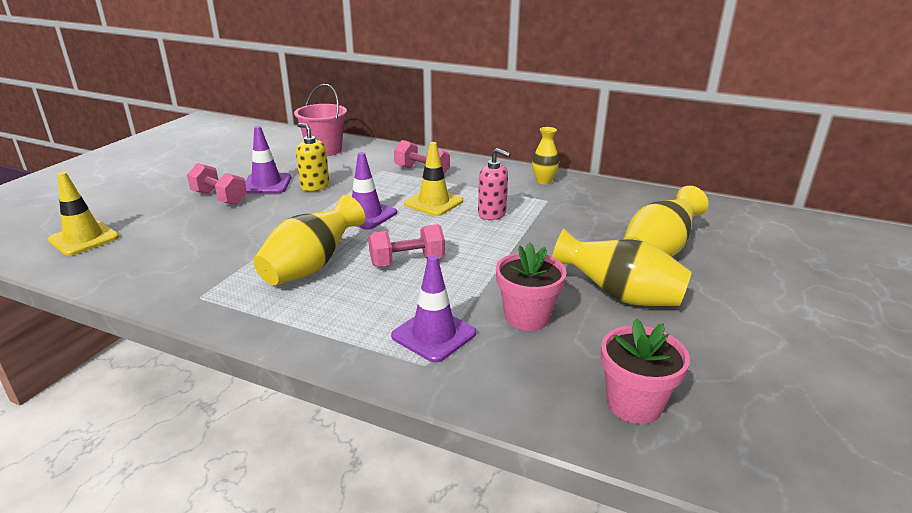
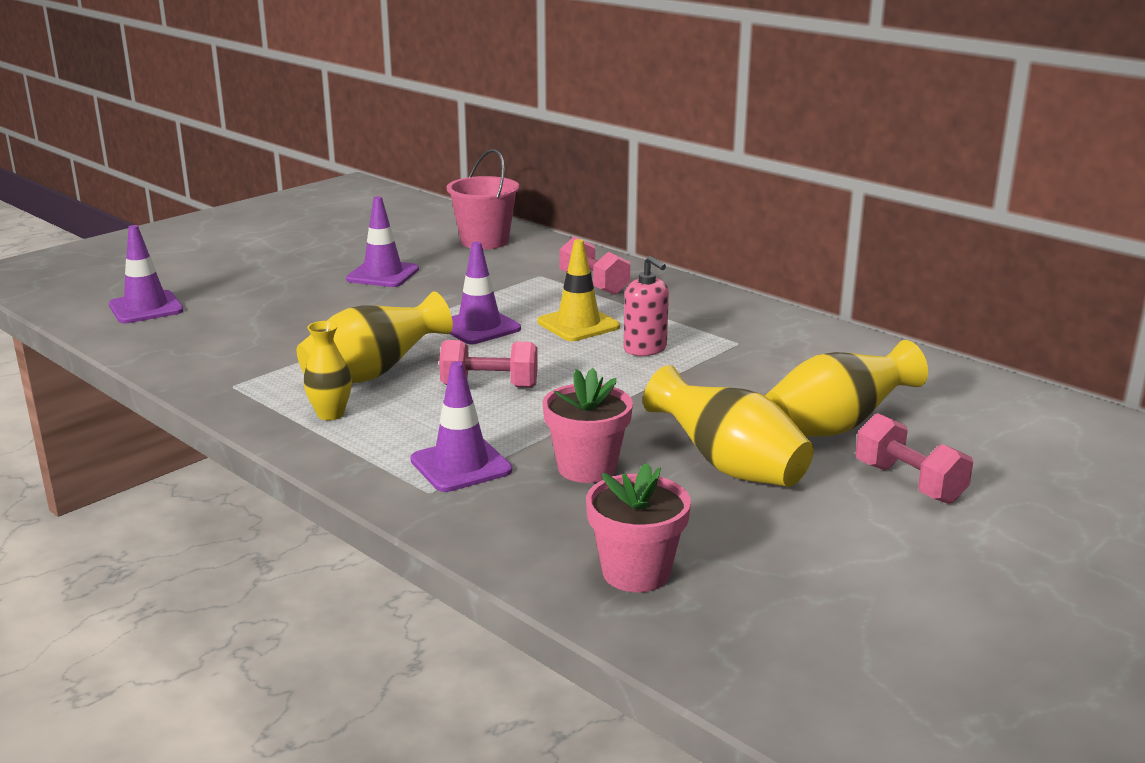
camera: 20 degrees right, 5 degrees down
yellow traffic cone [48,172,119,256] -> purple traffic cone [109,225,184,323]
pink dumbbell [187,163,247,205] -> pink dumbbell moved to [855,413,973,504]
yellow soap dispenser [296,123,329,191] -> none
yellow vase [532,127,559,184] -> yellow vase moved to [304,321,352,420]

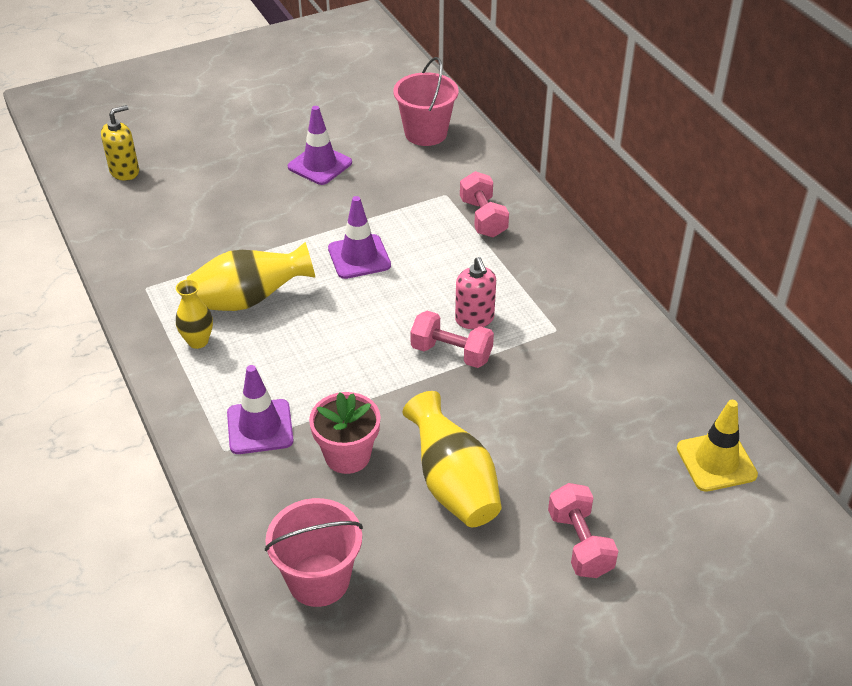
camera: 20 degrees right, 20 degrees up
purple traffic cone [109,225,184,323] -> yellow soap dispenser [101,105,139,181]
pink dumbbell [439,340,538,388] -> pink dumbbell moved to [410,311,494,368]
yellow traffic cone [537,239,620,341] -> yellow traffic cone moved to [677,400,758,492]
pink flower pot [586,463,691,592] -> pink bucket [265,498,363,607]
yellow vase [765,340,928,437] -> none

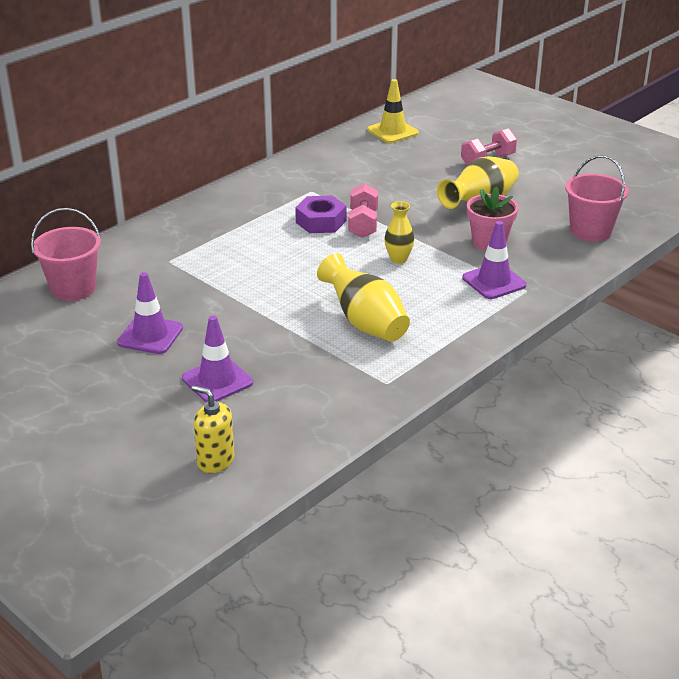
camera: 110 degrees left, 10 degrees down
yellow vase [176,279,213,349] -> yellow vase moved to [384,201,415,264]
purple traffic cone [328,196,391,279] -> purple traffic cone moved to [182,315,253,402]
pink soap dispenser [455,257,496,329] -> purple nut [295,195,346,233]
pink dumbbell [460,171,509,237] -> none

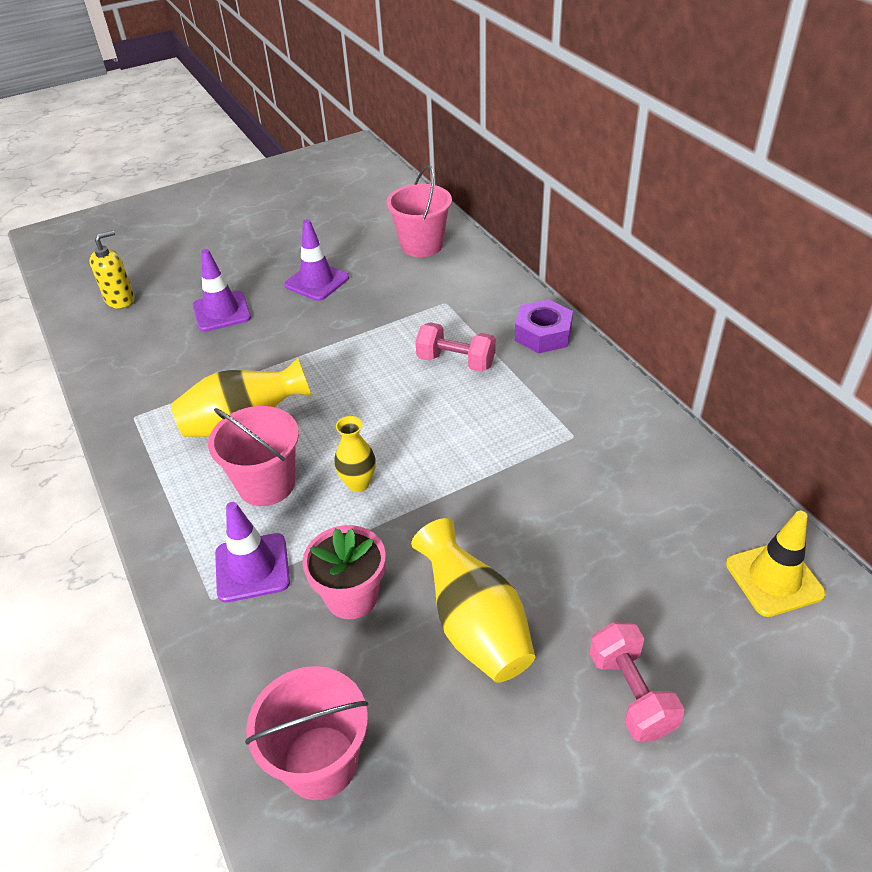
camera: 110 degrees right, 10 degrees up
purple nut [295,195,346,233] -> purple nut moved to [515,299,573,353]
pink dumbbell [348,184,378,238] -> pink dumbbell moved to [415,322,496,372]
none -> pink bucket [208,406,299,506]

